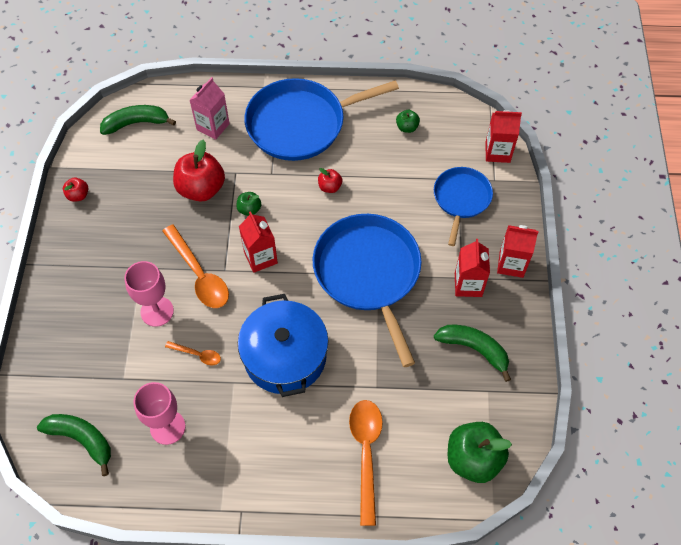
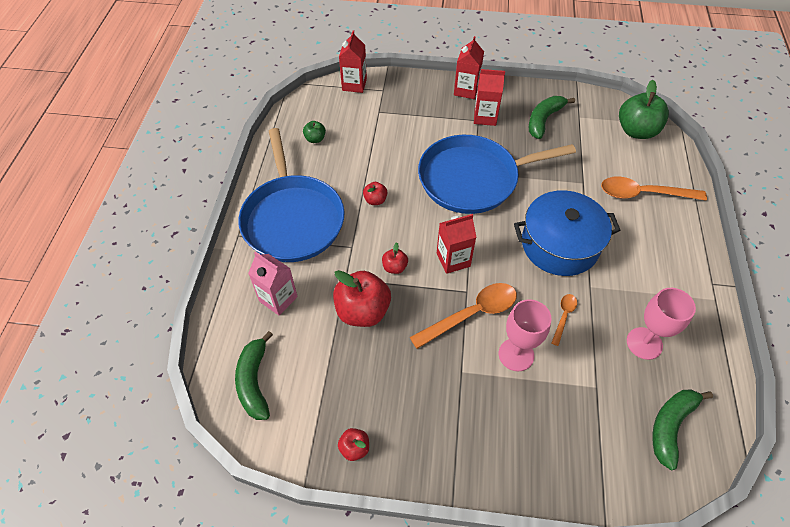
camera: 85 degrees left, 5 degrees down
green apple [236,192,261,216] -> red apple [382,242,408,274]
blue pan [434,167,493,246] -> none

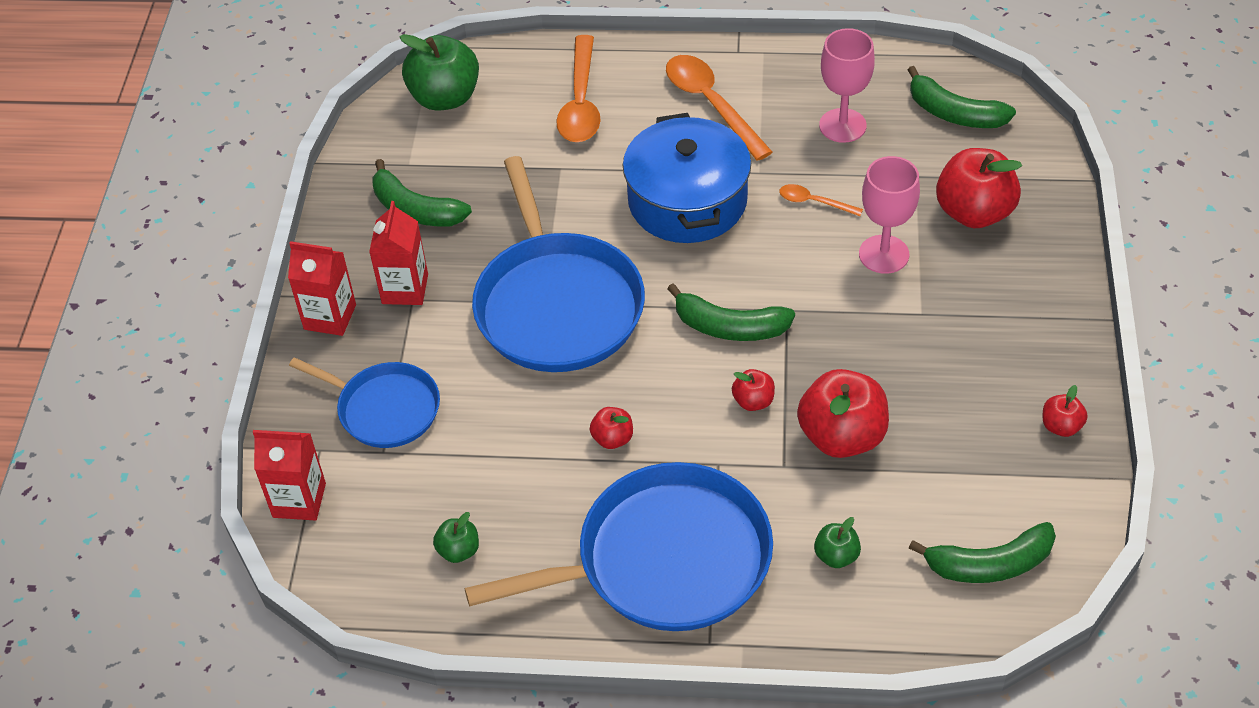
camera: 90 degrees left, 5 degrees down
pink carton [248,252,298,315] -> green apple [814,517,861,568]
orange spoon [410,283,517,349] -> orange spoon moved to [666,55,772,161]
red carton [437,214,476,274] -> green banana [667,284,795,341]
none -> blue pan [289,357,440,448]
none -> red apple [936,148,1022,228]

